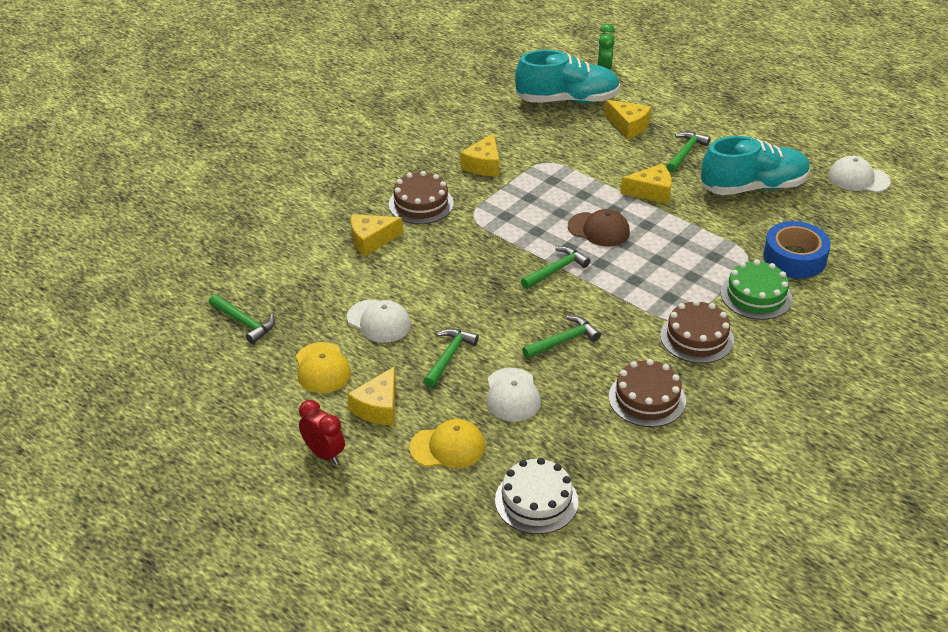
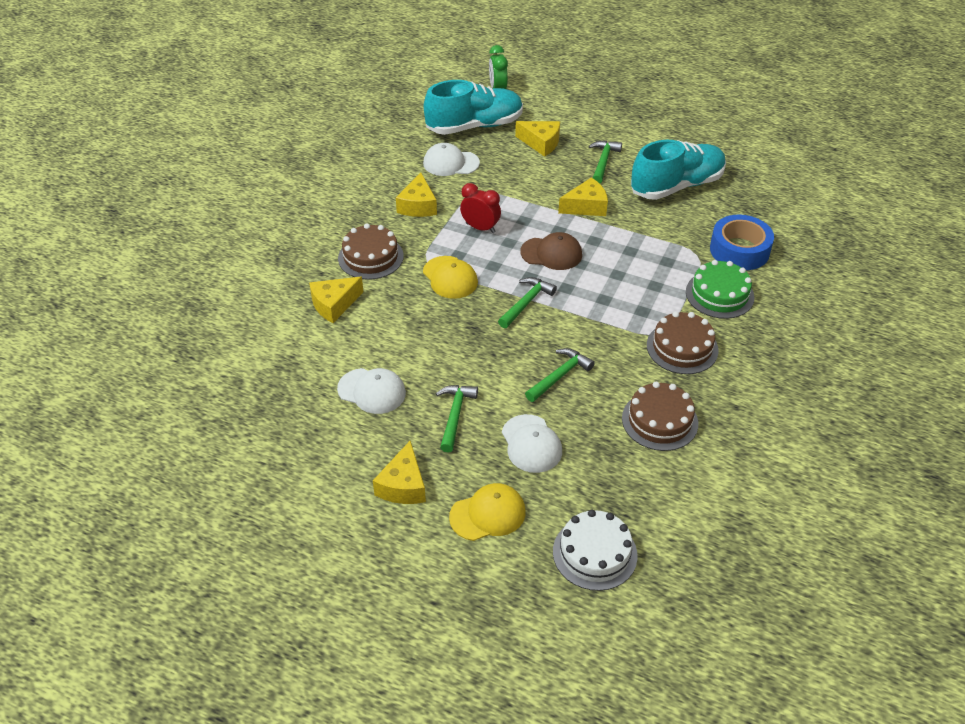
camera: 15 degrees left, 5 degrees up
green hammer [209,294,275,344] -> none
yellow cap [296,342,351,393] -> yellow cap moved to [423,256,478,299]
red clock [299,400,345,465] -> red clock moved to [460,183,501,233]
white cap [829,156,891,193] -> white cap moved to [423,143,480,176]

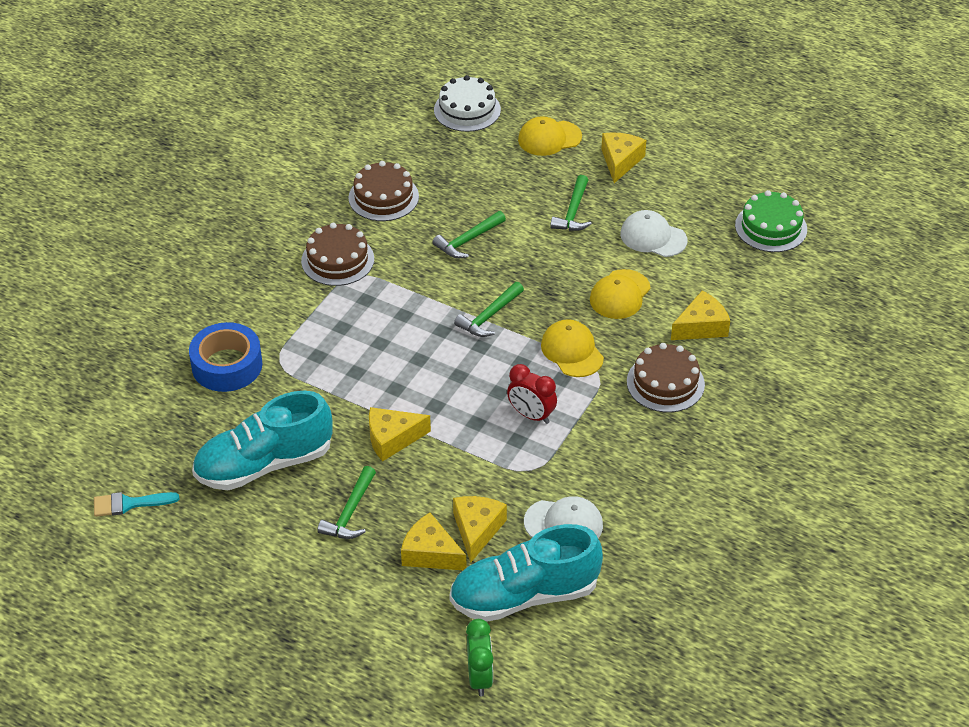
camera: 175 degrees left, 0 degrees up
yellow cheese [396,173,437,217] -> yellow cheese moved to [453,496,507,563]
white cap [502,414,562,473] -> none
brown cap [521,232,582,270] -> none
green cake [686,260,755,319] -> green cake moved to [735,190,807,252]
none -> turquoise brush [94,492,179,517]
none -> yellow cap [590,269,651,319]

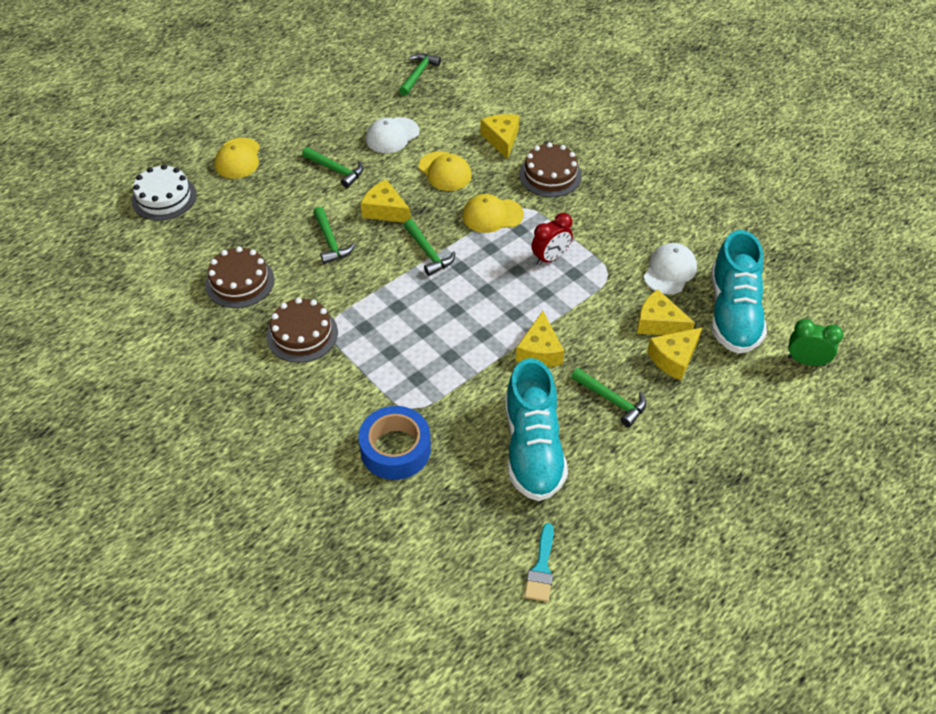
camera: 70 degrees left, 5 degrees up
yellow cheese [601,132,646,183] -> yellow cheese moved to [361,179,411,223]
green cake [735,190,807,252] -> green hammer [399,53,441,96]

